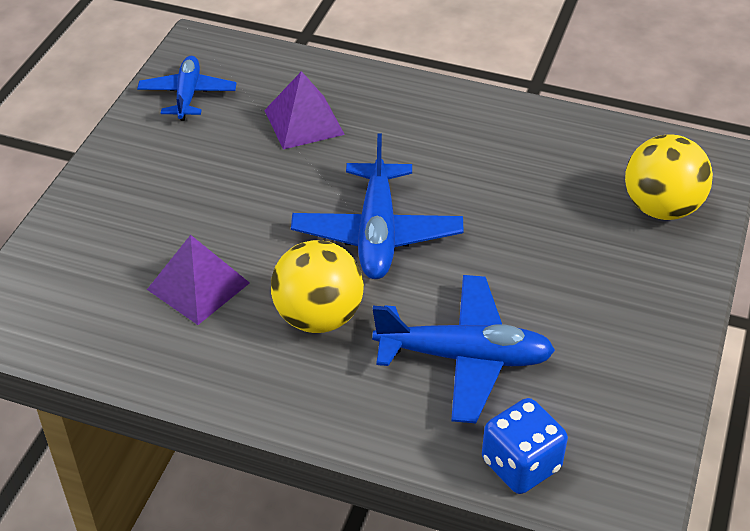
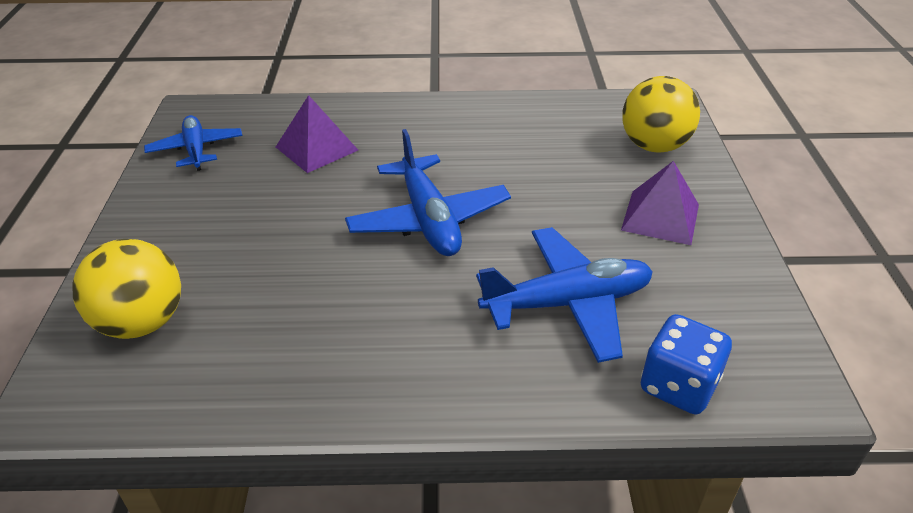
camera: 20 degrees left, 5 degrees down
purple pyramid [147,235,250,325] -> purple pyramid moved to [621,161,699,245]
yellow ball [271,240,364,333] -> yellow ball moved to [73,239,181,339]

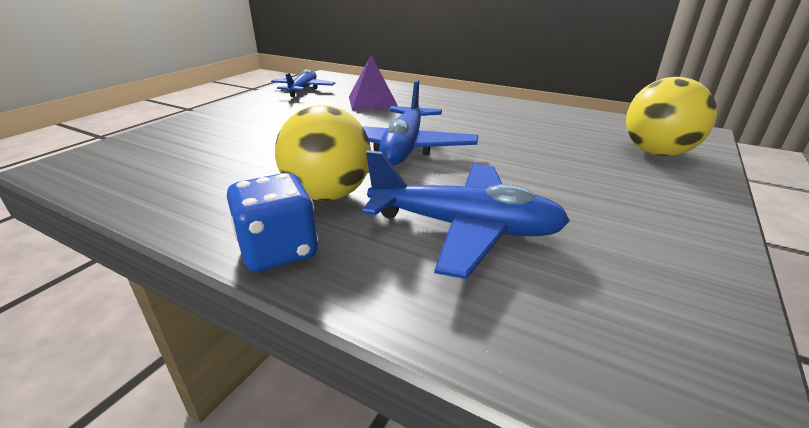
camera: 30 degrees right, 10 degrees down
yellow ball [73,239,181,339] -> yellow ball moved to [275,105,371,201]
purple pyramid [621,161,699,245] -> none
blue dice [641,314,732,414] -> blue dice moved to [227,173,318,272]

